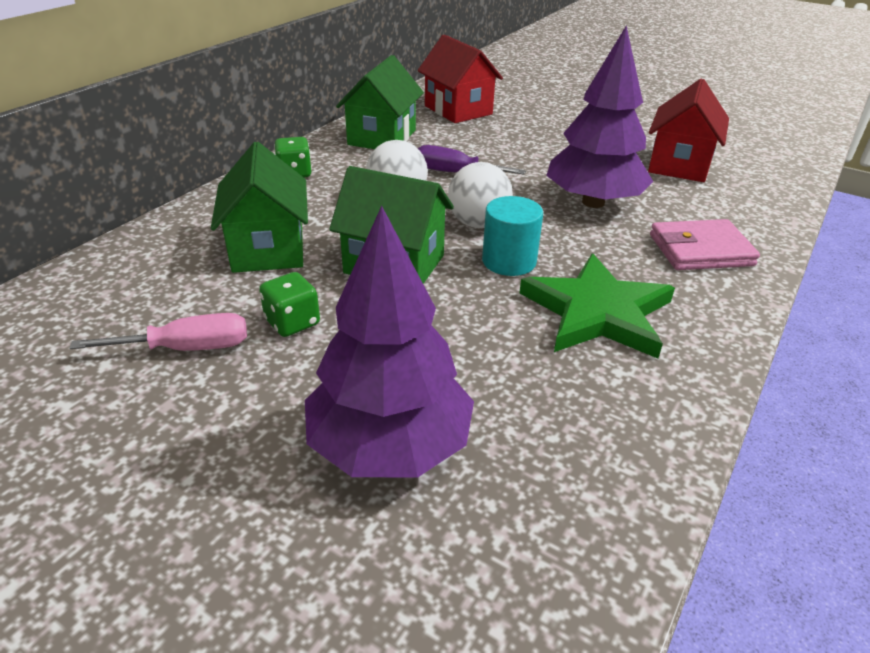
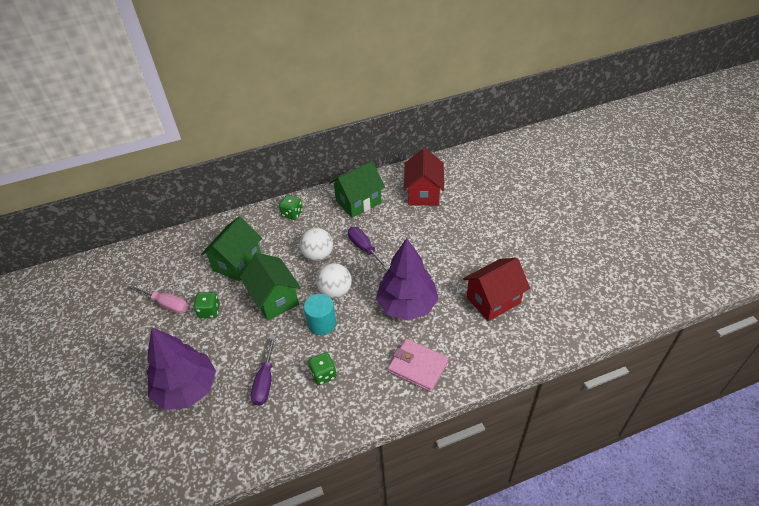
camera: 40 degrees right, 10 degrees up
green star [519,254,675,358] -> green dice [308,352,337,385]
none -> purple screwdriver [251,336,276,406]

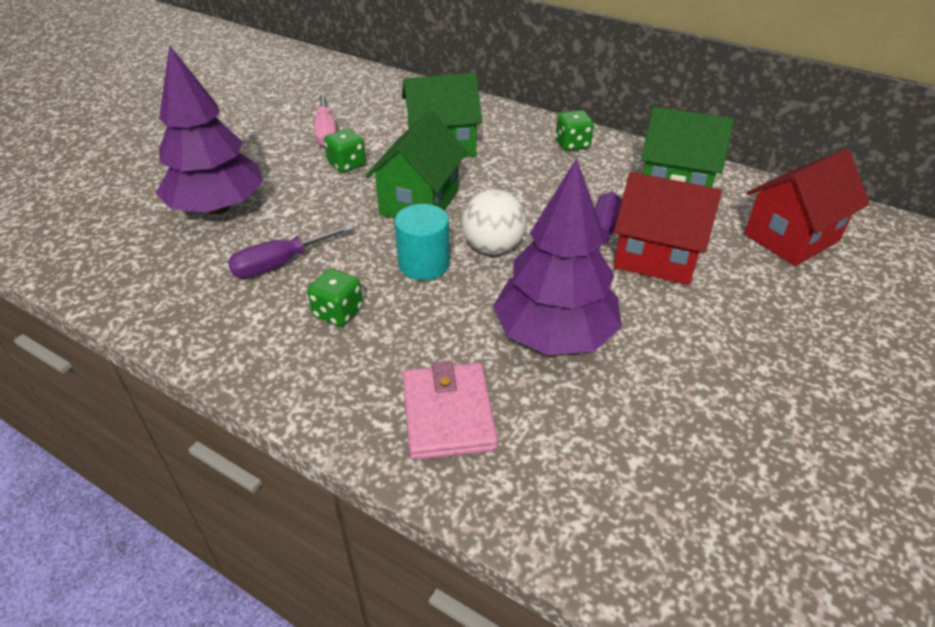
camera: 50 degrees right, 5 degrees down
white ball [300,228,333,261] -> none
red house [463,258,530,321] -> red house moved to [614,172,722,285]

